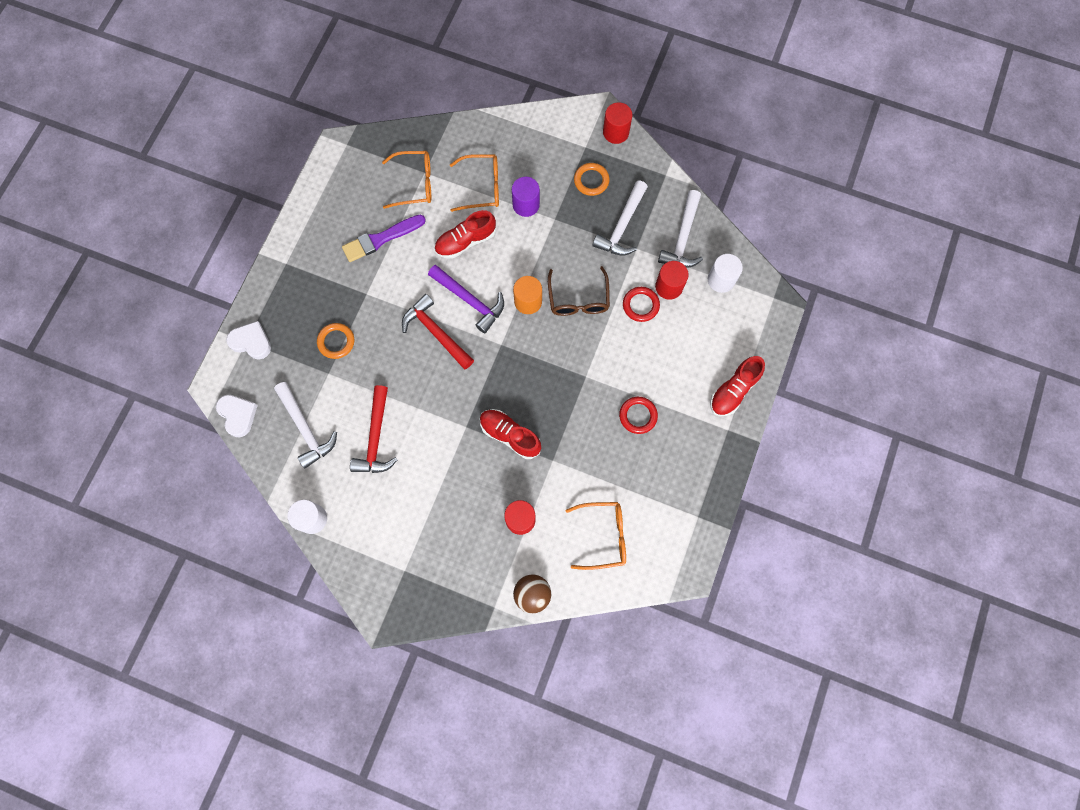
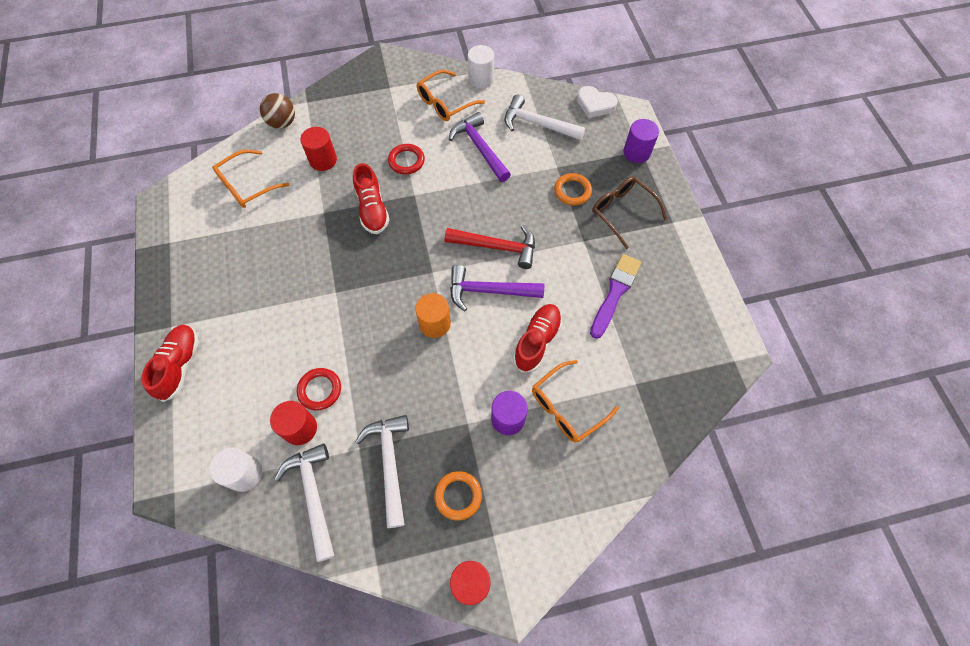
camera: 145 degrees right, 10 degrees down
white heart [226,321,271,360] -> purple cylinder [623,119,659,163]
red hammer [350,385,398,473] -> purple hammer [449,112,511,182]
orange glasses [382,151,431,209] -> orange glasses moved to [417,70,485,121]
red shoe [480,409,541,459] -> red shoe turned 75 degrees clockwise [353,163,390,234]
brown glasses [548,266,610,316] -> brown glasses moved to [592,177,667,249]
red ring [619,397,658,434] -> red ring moved to [388,144,425,174]

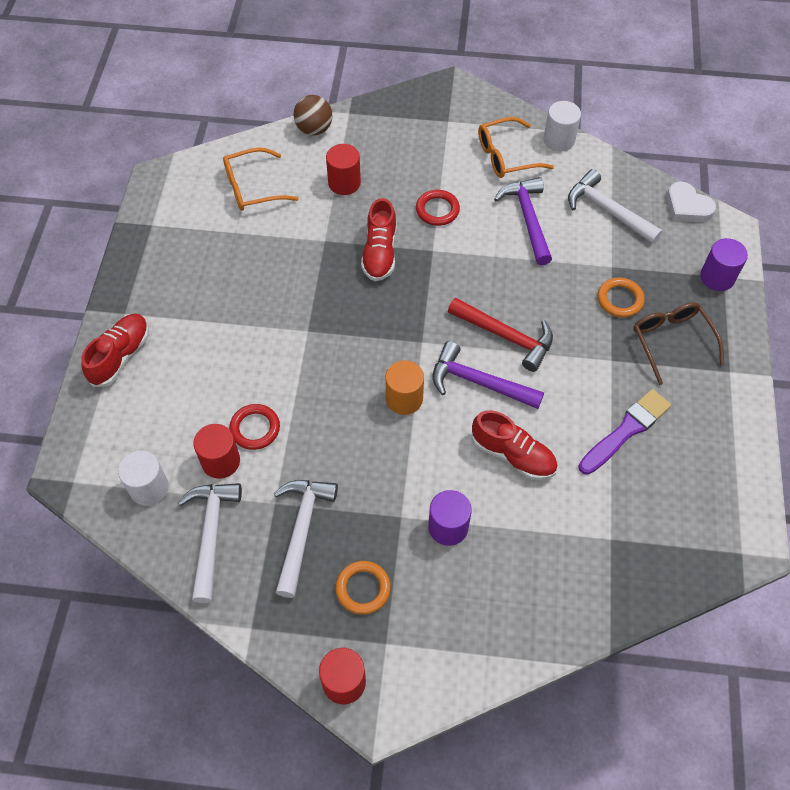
camera: 20 degrees right, 5 degrees down
red shoe [513,304,562,373] -> red shoe turned 75 degrees clockwise [472,410,558,480]
orange glasses [532,360,619,443] -> none

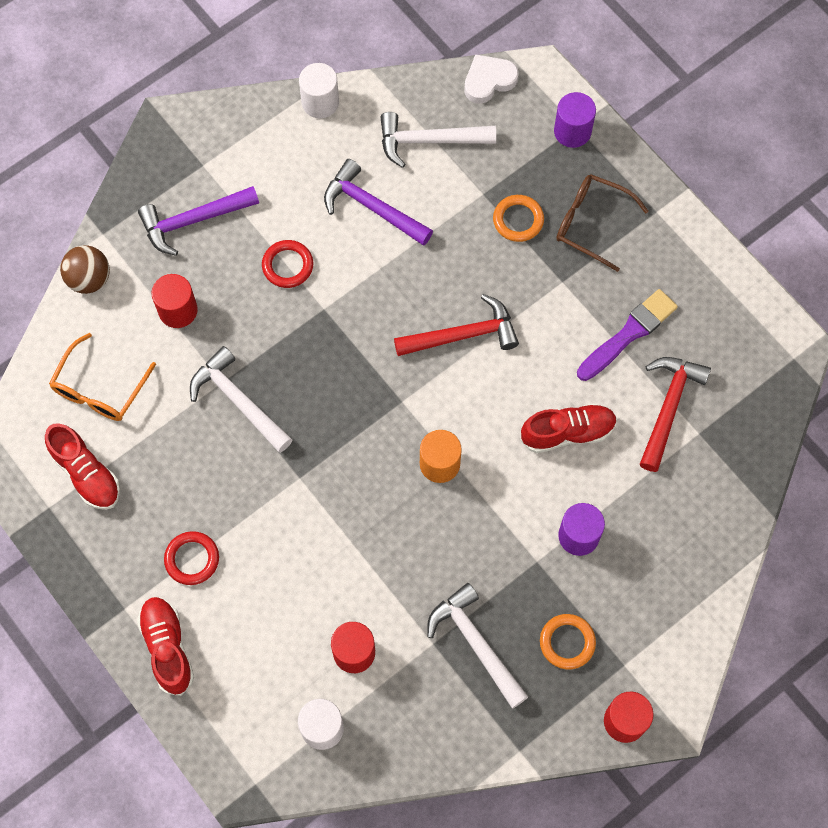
camera: 45 degrees left, 10 degrees up
white hammer [178,483,242,603] -> white hammer moved to [190,346,293,453]
red ring [229,404,280,450] -> red ring moved to [164,531,219,585]
red shoe [361,198,396,281] -> red shoe moved to [45,423,120,510]
purple hammer [432,341,544,409] -> purple hammer moved to [138,186,259,256]
orange glasses [478,117,554,178] -> none
purple brush [578,389,671,475] -> purple brush turned 45 degrees clockwise [577,289,678,381]
white heart [667,181,716,222] -> white heart turned 150 degrees clockwise [464,54,519,104]
none -> red hammer [640,357,711,472]

